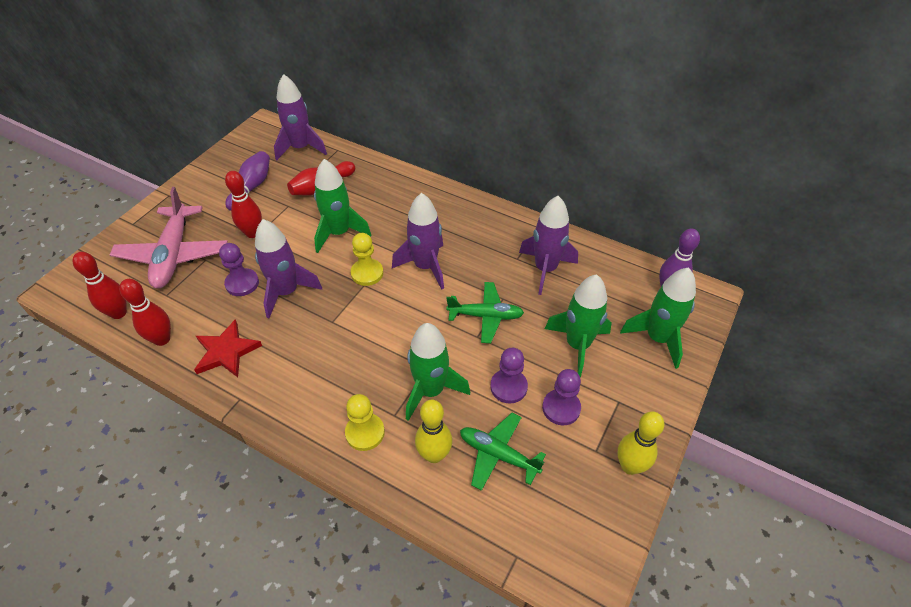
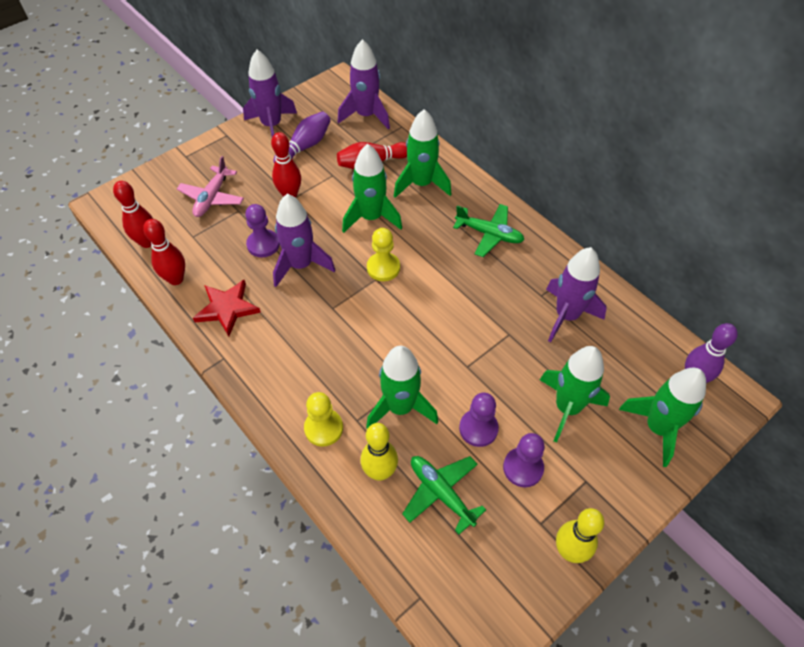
camera: 20 degrees right, 5 degrees up
pink plane [110,187,228,288] -> pink plane [177,156,244,217], size x0.63
purple rocket [392,193,444,289] -> purple rocket moved to [243,50,297,137]
green plane [446,282,524,343] -> green plane moved to [453,204,524,257]
none -> green rocket [394,109,452,198]

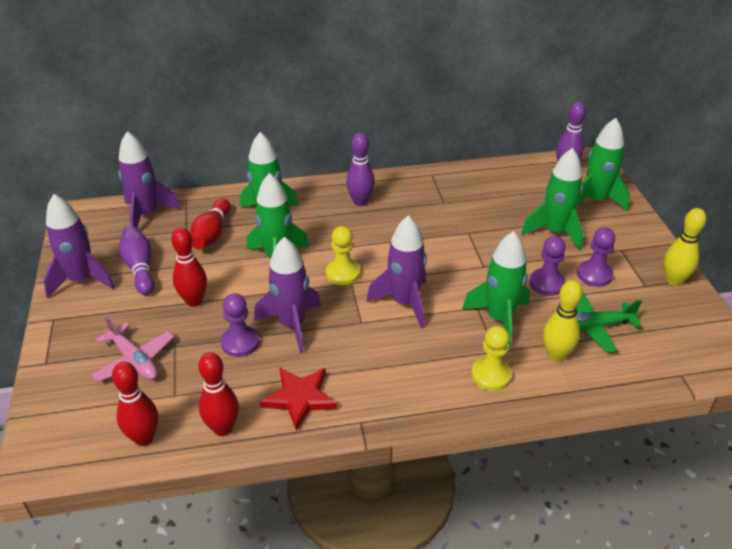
camera: 60 degrees left, 15 degrees down
green plane [453,204,524,257] -> purple bowling pin [346,133,375,206]
purple rocket [546,247,607,342] -> purple rocket moved to [366,215,427,328]

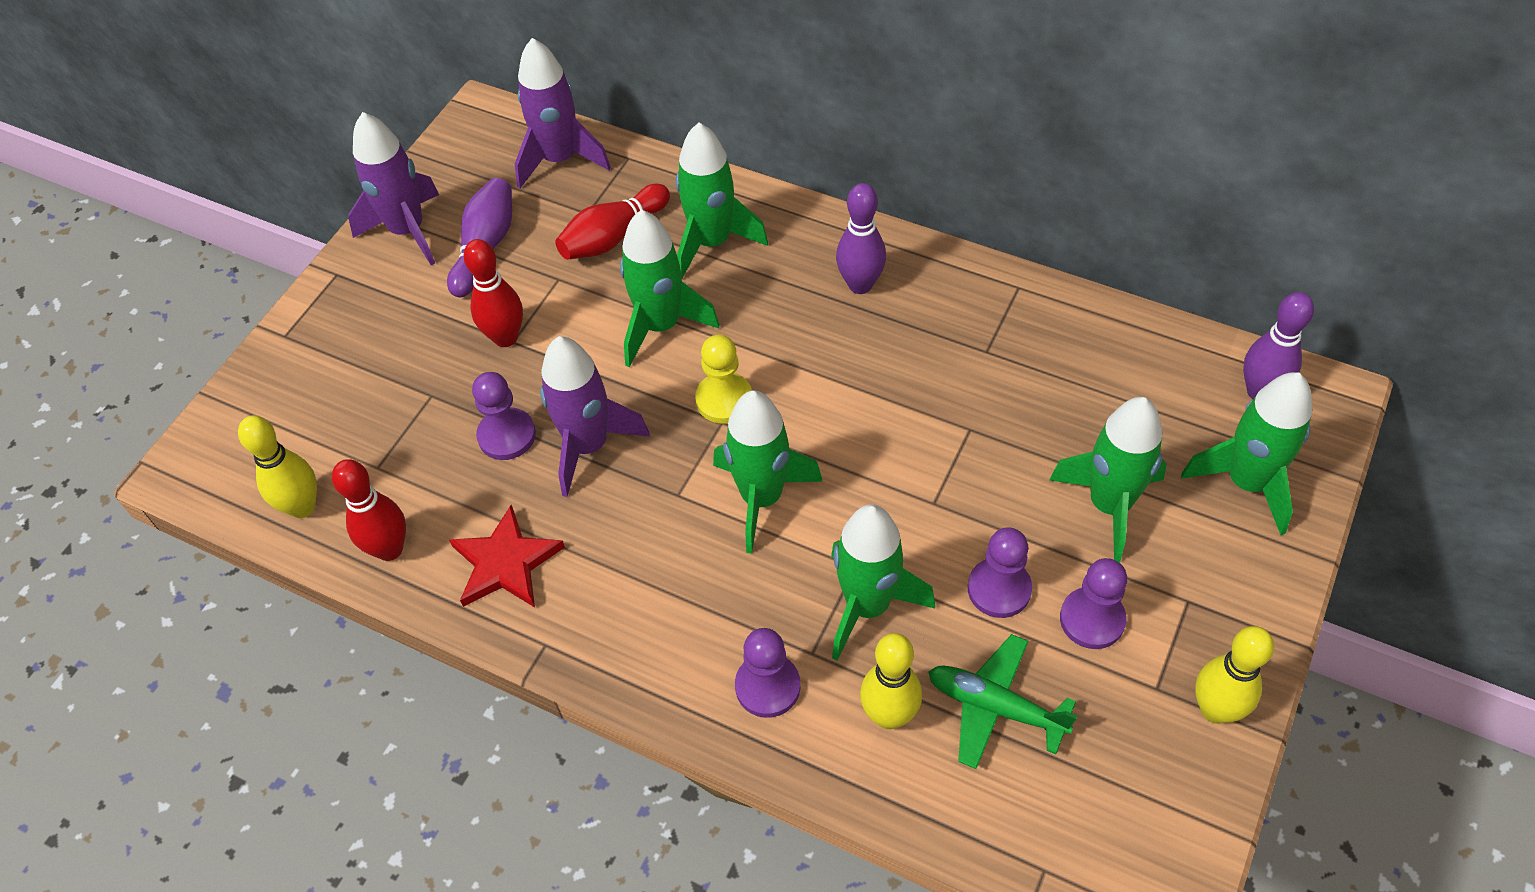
camera: 40 degrees right, 15 degrees up
pink plane [91,316,174,382] -> none
red bowling pin [112,362,158,446] -> yellow bowling pin [238,416,317,518]
purple rocket [366,215,427,328] -> green rocket [713,390,823,553]
yellow pawn [471,326,512,391] -> purple pawn [735,628,801,718]

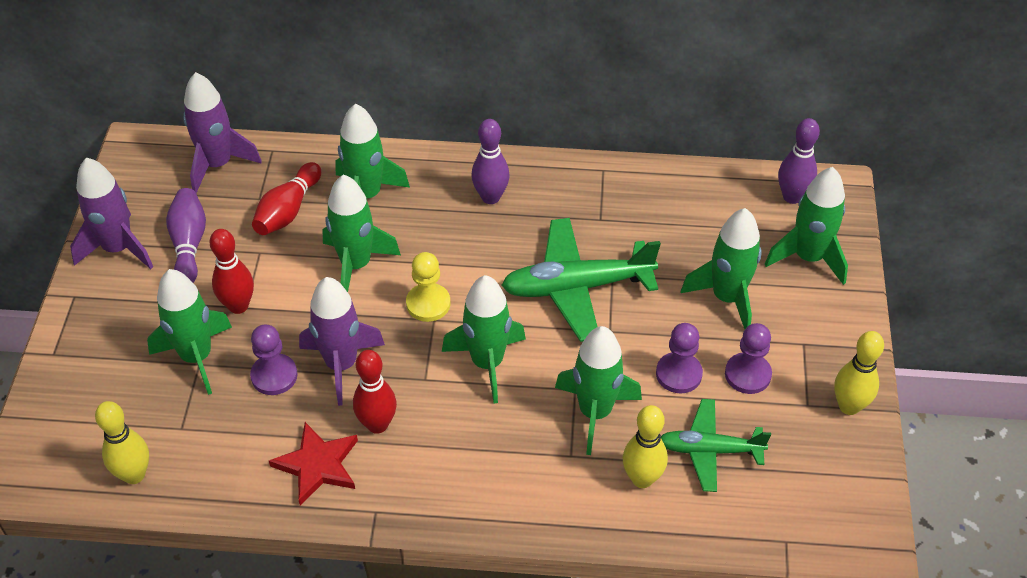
camera: 25 degrees left, 5 degrees down
red bowling pin [332,459,406,561] -> red bowling pin moved to [353,350,397,434]
purple pawn [735,628,801,718] -> none
none -> green rocket [147,269,232,395]
none -> green plane [501,218,661,342]

